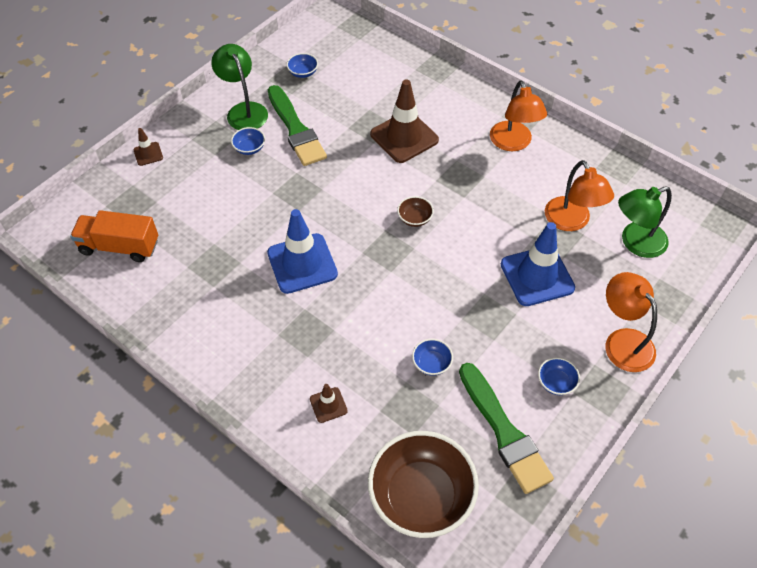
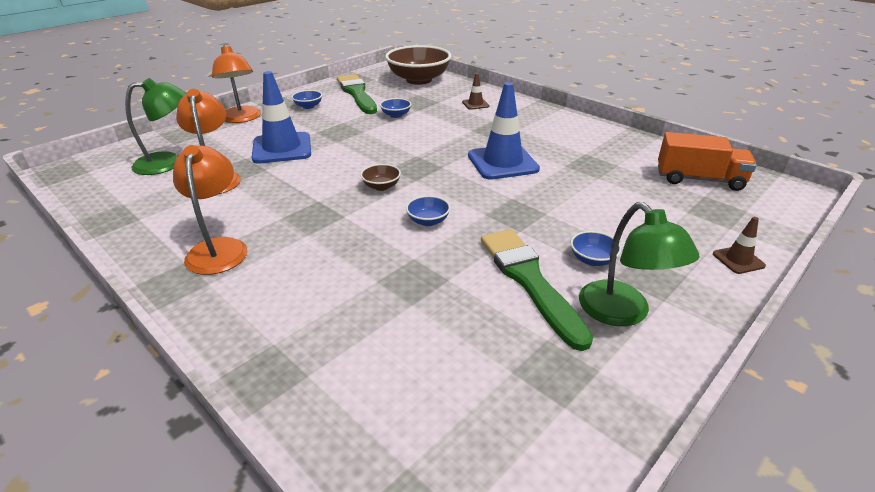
camera: 175 degrees left, 20 degrees down
blue bowl [286,53,318,78] -> blue bowl moved to [406,196,451,226]
brown traffic cone [370,79,439,163] -> none

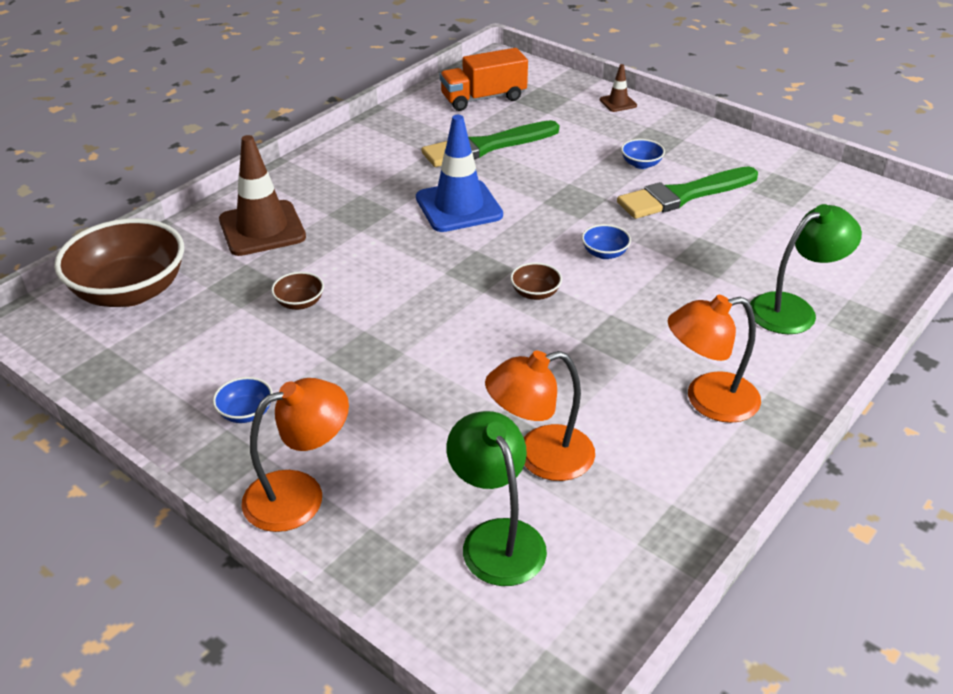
camera: 95 degrees left, 5 degrees up
blue traffic cone [252,71,311,163] -> none
green brush [337,74,377,114] -> green brush moved to [422,120,559,167]
blue bowl [380,98,411,118] -> brown bowl [271,272,324,310]
brown traffic cone [462,73,490,110] -> brown traffic cone [219,135,306,256], size x2.11
green lamp [579,202,700,326] -> green lamp moved to [750,204,862,334]
orange truck [658,132,757,191] -> orange truck turned 120 degrees counterclockwise [440,48,528,111]

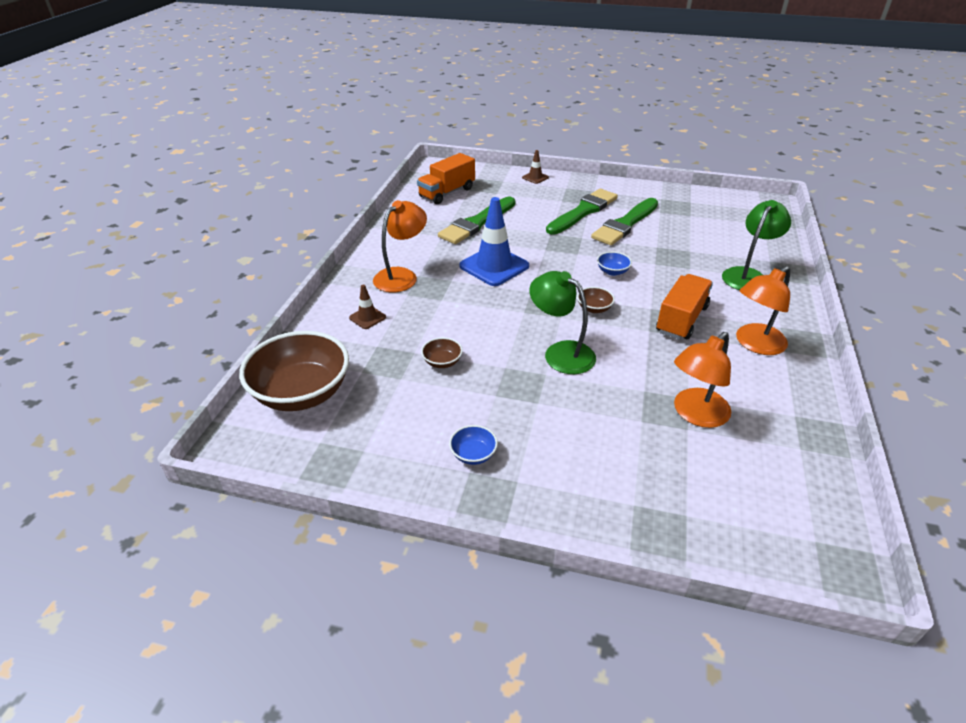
camera: 25 degrees left, 0 degrees up
brown traffic cone [219,135,306,256] -> brown traffic cone [349,285,386,329], size x0.47
orange lamp [241,378,349,532] -> orange lamp moved to [373,200,427,292]
green lamp [446,411,547,586] -> green lamp moved to [529,271,596,374]
blue bowl [621,139,665,169] -> green brush [546,189,618,235]
none -> orange truck [656,274,713,340]

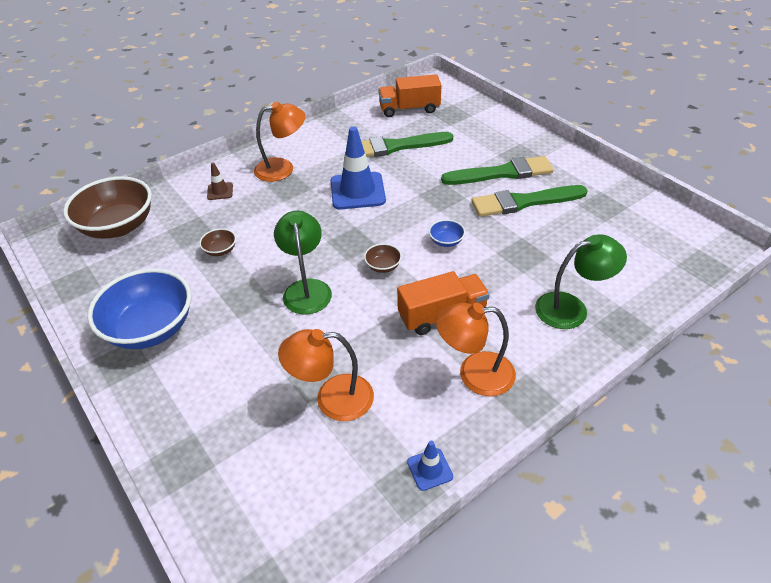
camera: 40 degrees right, 5 degrees up
blue bowl [449,425,498,465] -> blue bowl [87,268,191,349], size x2.39
brown traffic cone [522,150,549,184] -> none
none -> blue traffic cone [407,441,453,491]

